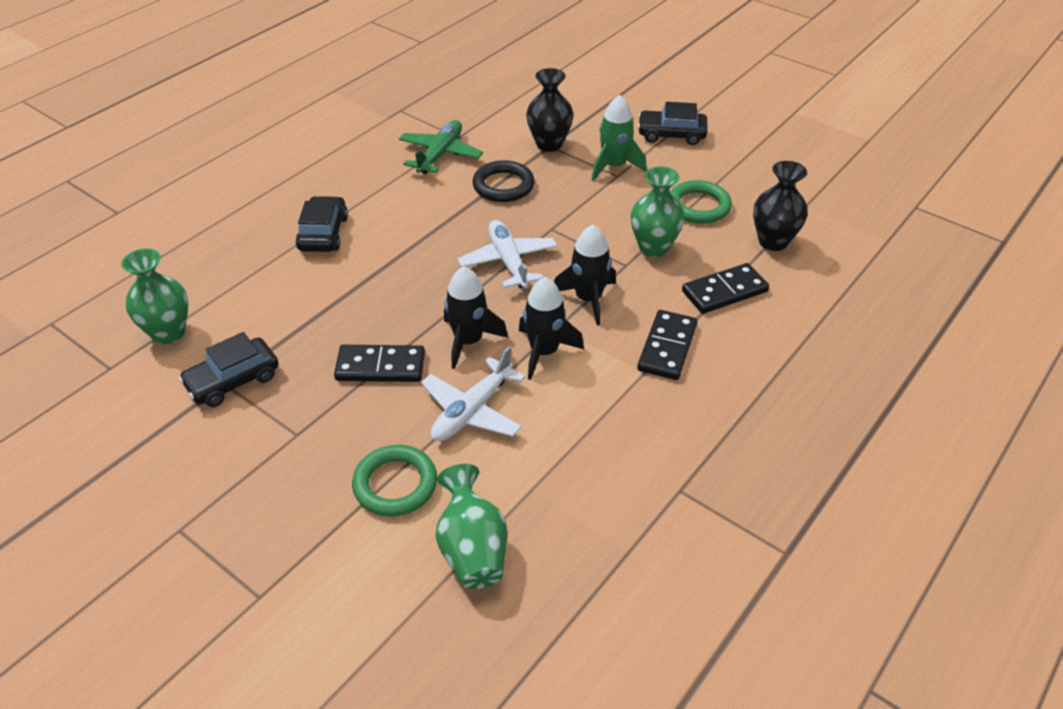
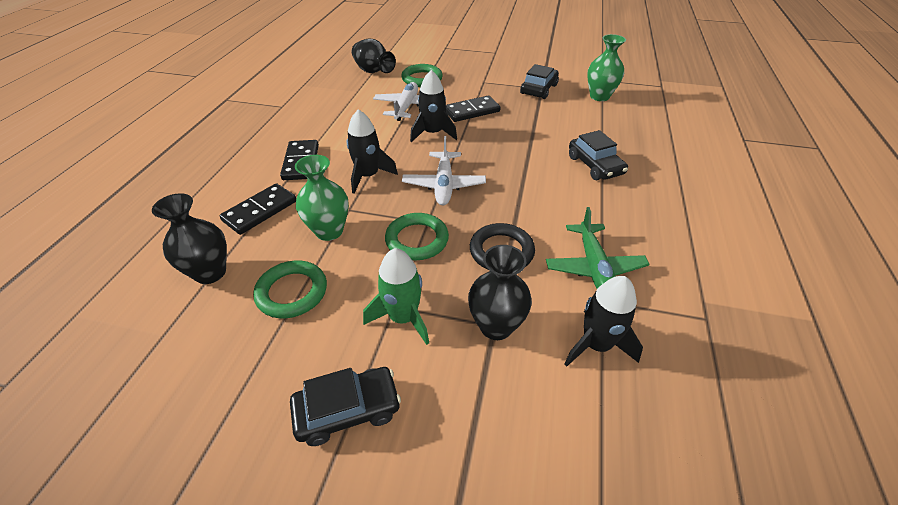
camera: 155 degrees right, 0 degrees up
green vase [436,464,507,589] -> black vase [352,39,396,73]
white plane [458,220,557,289] -> white plane turned 45 degrees clockwise [402,136,486,205]
black rocket [519,277,584,380] -> black rocket moved to [564,276,643,366]
none -> green ring [385,213,449,260]

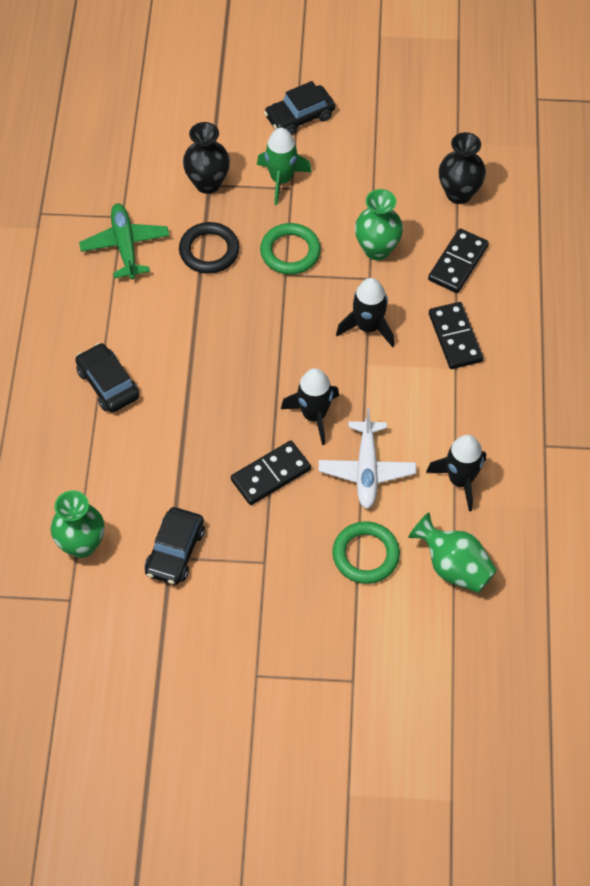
camera: 170 degrees right, 15 degrees up
green ring [253,261,327,318] -> none
black vase [352,39,396,73] -> green vase [408,512,497,593]
white plane [402,136,486,205] -> none
black rocket [564,276,643,366] -> black rocket moved to [426,435,486,511]

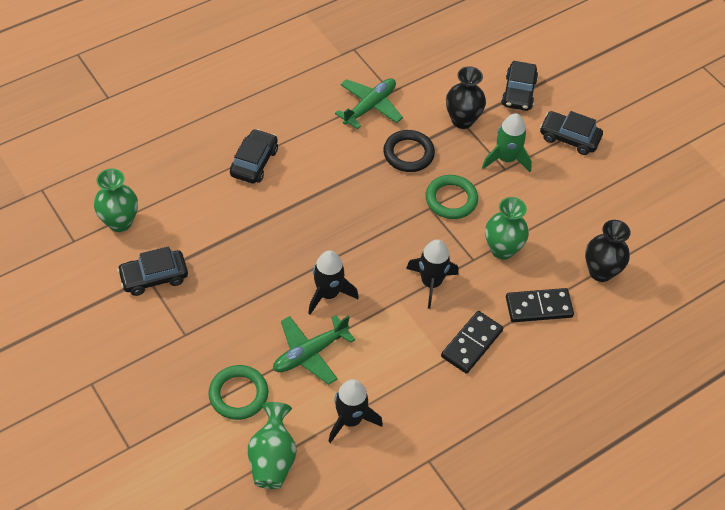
camera: 50 degrees right, 5 degrees down
black domino [231,441,311,505] -> none
white plane [319,408,416,509] -> green plane [273,315,355,385]
none -> black car [501,61,538,111]

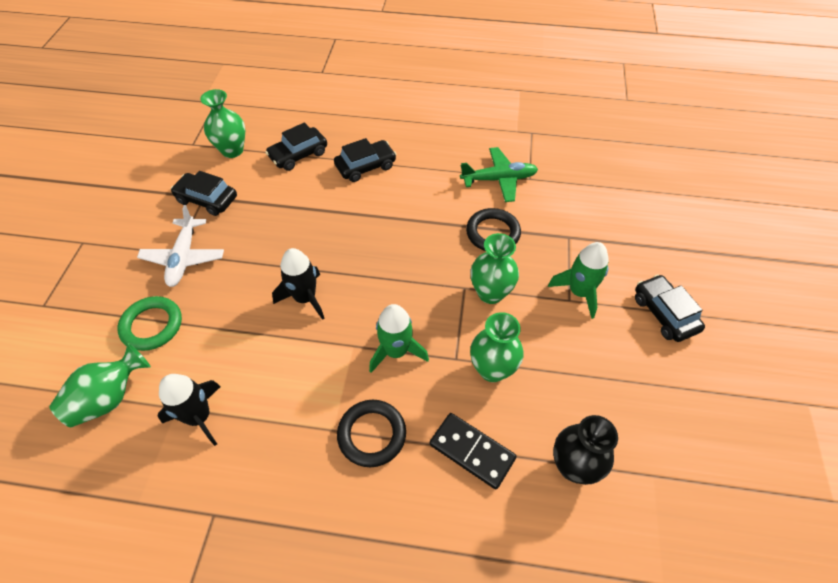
camera: 45 degrees right, 0 degrees up
green plane [273,315,355,385] -> none
black rocket [406,240,459,309] -> green rocket [369,304,429,373]
green ring [426,175,478,219] -> green vase [471,233,519,304]
black domino [441,311,503,374] -> black ring [337,400,406,467]
black vase [446,66,486,129] -> none
black car [501,61,538,111] -> black car moved to [265,122,327,171]
none -> white plane [137,205,224,287]

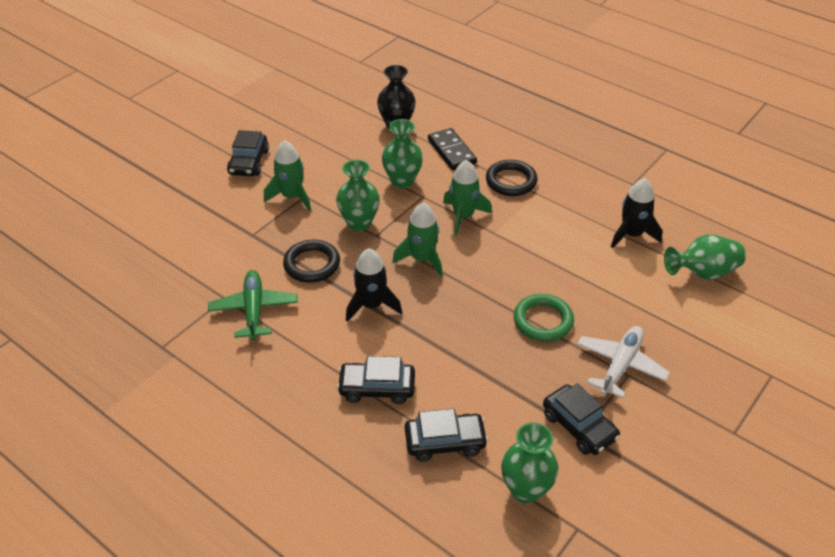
camera: 150 degrees left, 10 degrees down
green ring [117,296,182,351] -> green ring moved to [514,294,574,342]
black rocket [272,248,325,320] -> black rocket moved to [346,248,402,322]
green plane [460,147,538,202] -> green plane turned 60 degrees clockwise [208,270,298,340]
none -> green rocket [392,203,443,277]

